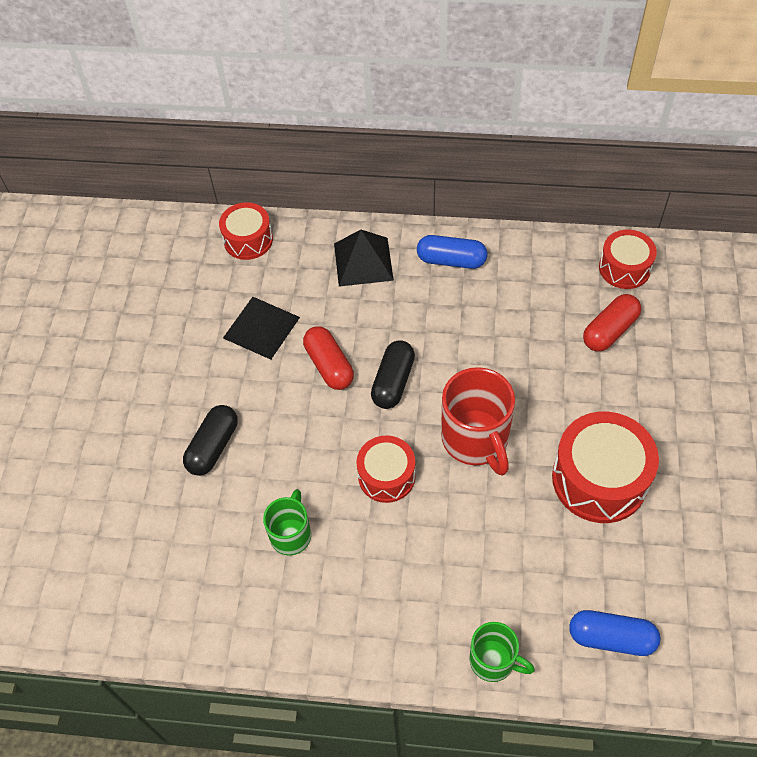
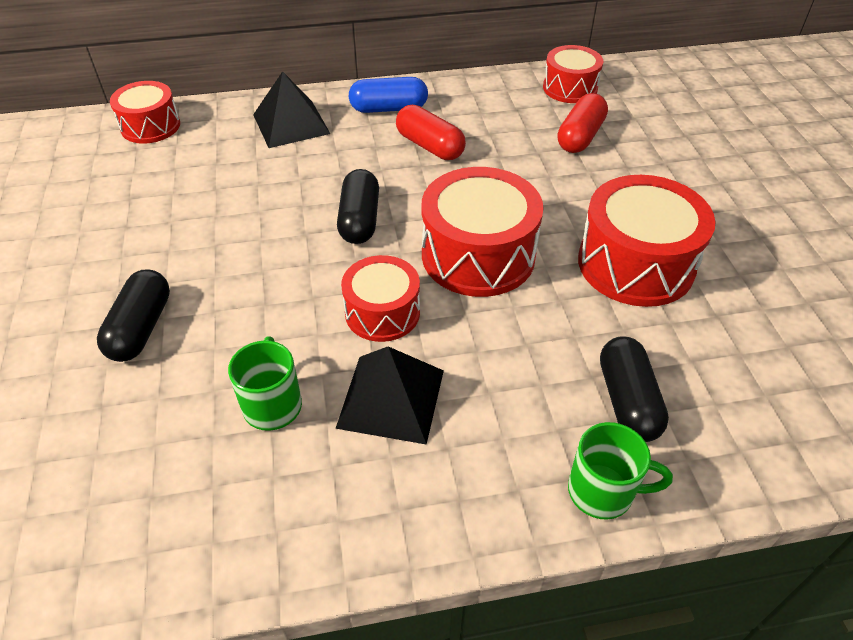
camera: 20 degrees left, 10 degrees down
black pyramid [223,297,300,360] -> black pyramid moved to [335,346,444,445]
red capsule [303,326,354,390] -> red capsule moved to [396,105,466,160]
red mug [441,367,515,476] -> red drum [422,167,544,297]
blue capsule [569,610,660,656] -> none
none -> black capsule [600,336,669,442]

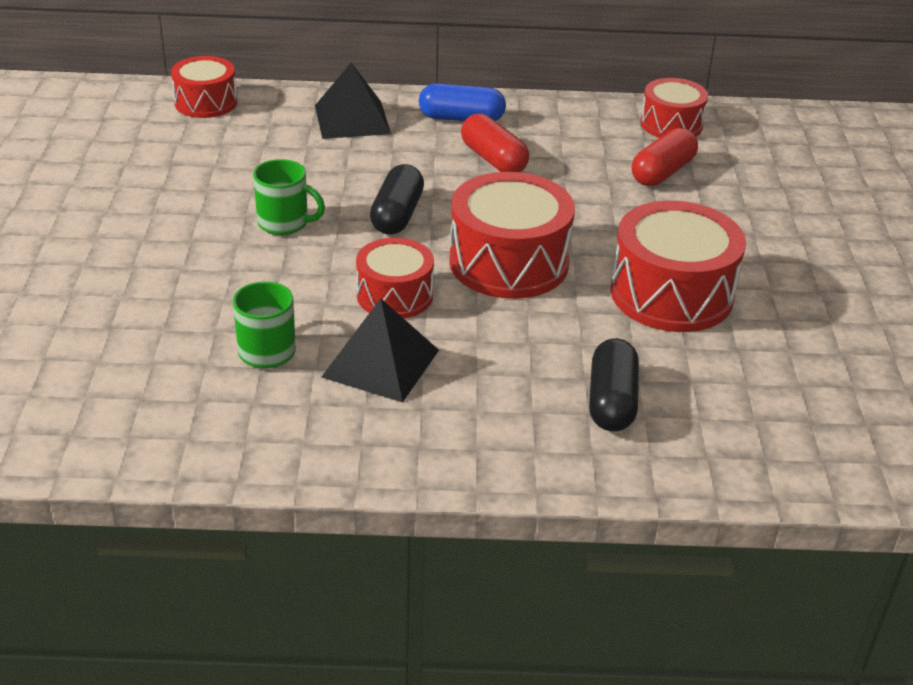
camera: 10 degrees right, 10 degrees down
black capsule [97,270,170,362] -> none
green mug [568,422,673,520] -> green mug moved to [253,159,325,235]

